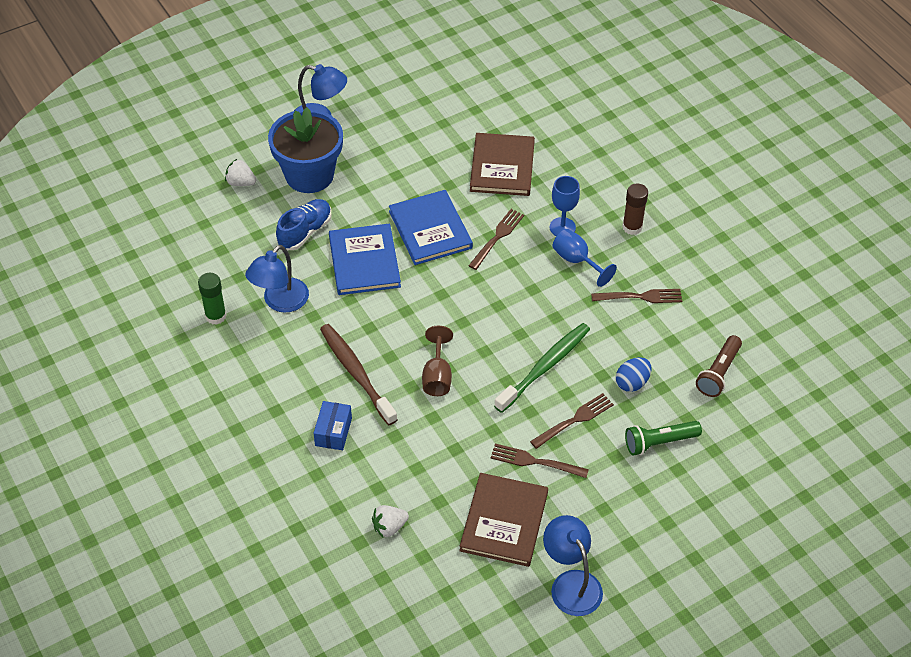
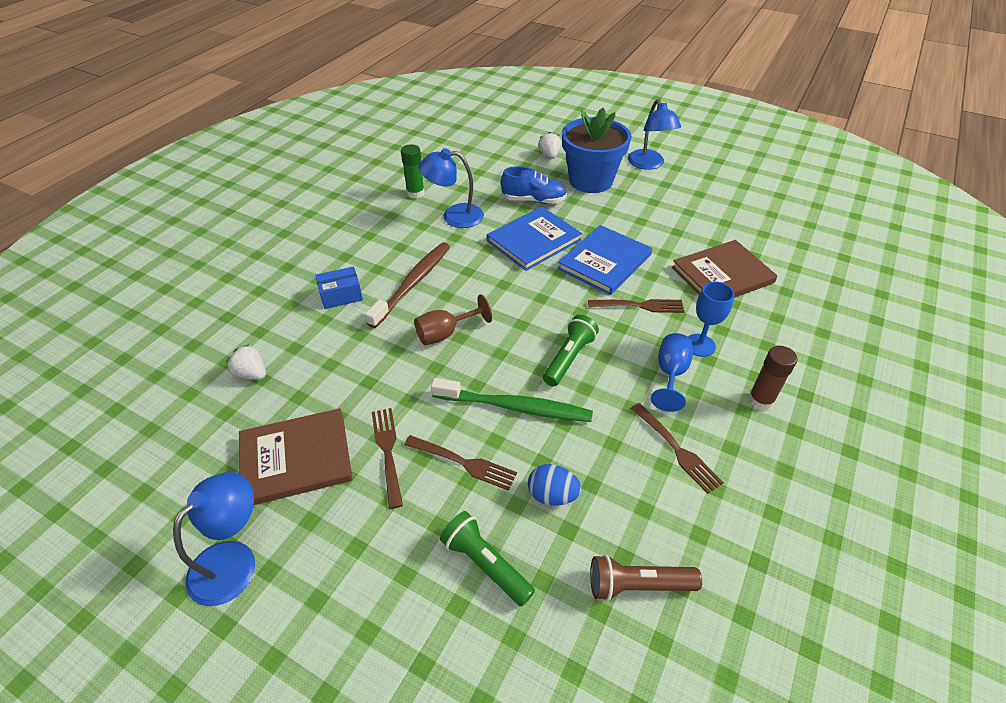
camera: 60 degrees right, 5 degrees down
none -> green flashlight [543,315,599,386]

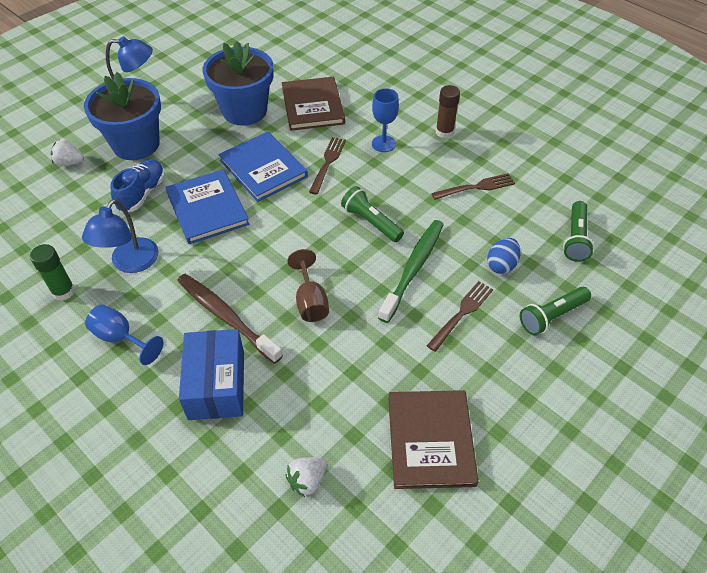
camera: 75 degrees left, 5 degrees up
blue lamp [173,472,255,606] -> none
blue box [315,266,363,309] -> blue box [179,329,244,420], size x1.68
brown fork [372,408,403,509] -> none
brown flashlight [590,555,702,601] -> green flashlight [563,201,594,262]
blue goblet [651,333,693,412] -> blue goblet moved to [85,304,163,365]
none -> blue flower pot [202,41,273,126]

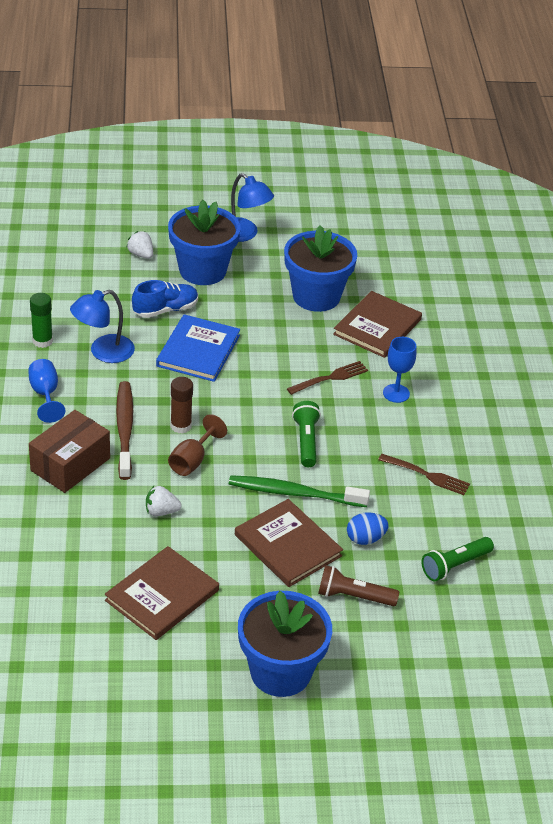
camera: 40 degrees right, 10 degrees down
blue box [179,329,244,420] -> brown box [29,410,110,493]
blue book [219,132,308,202] -> none
white strawberry [285,457,327,497] -> white strawberry moved to [146,486,182,516]
green toothbrush [378,220,444,323] -> green toothbrush turned 150 degrees counterclockwise [229,475,370,507]
brown fork [427,281,493,352] -> brown book [235,499,343,587]
brown glue stick [436,85,460,138] -> brown glue stick moved to [171,377,193,434]
green flashlight [520,287,591,336] -> brown flashlight [318,565,399,606]
none -> blue flower pot [238,591,332,697]

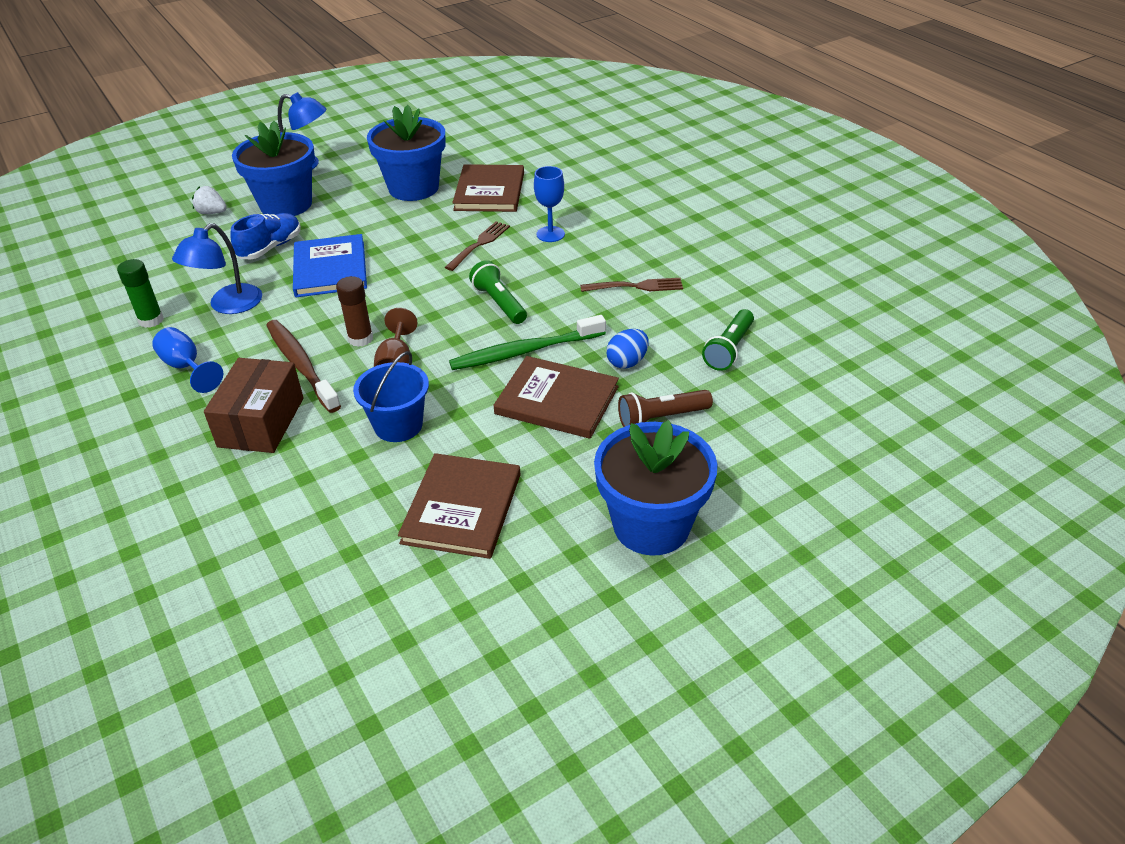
camera: 25 degrees left, 0 degrees up
white strawberry [146,486,182,516] -> blue bucket [353,351,429,442]

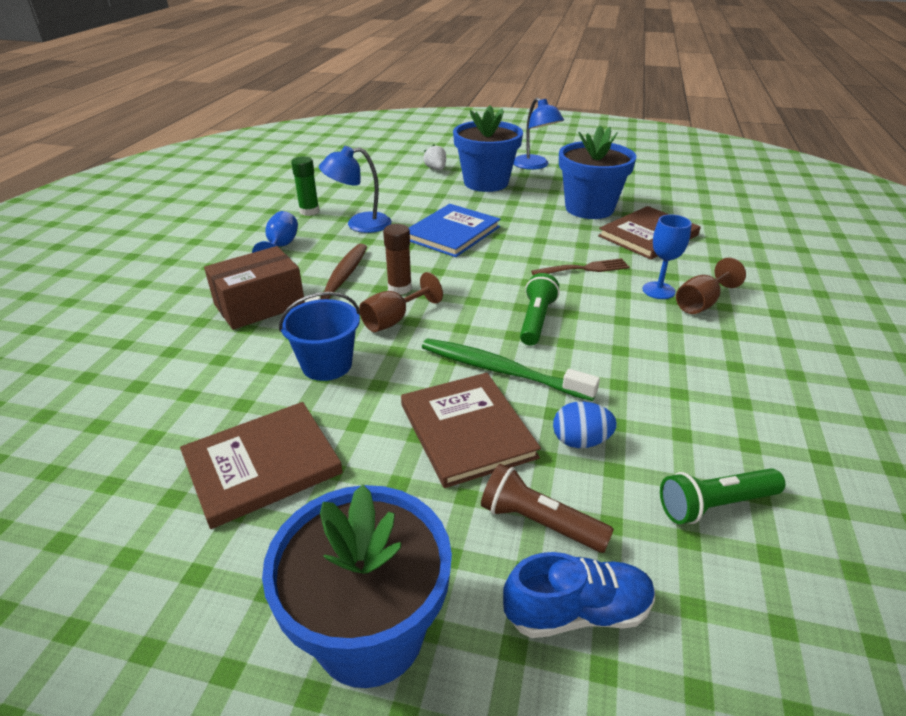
camera: 45 degrees right, 5 degrees down
blue shoe [230,213,301,260] -> blue shoe moved to [503,552,655,638]
brown fork [580,278,683,292] -> none
none -> brown goblet [676,258,746,314]

